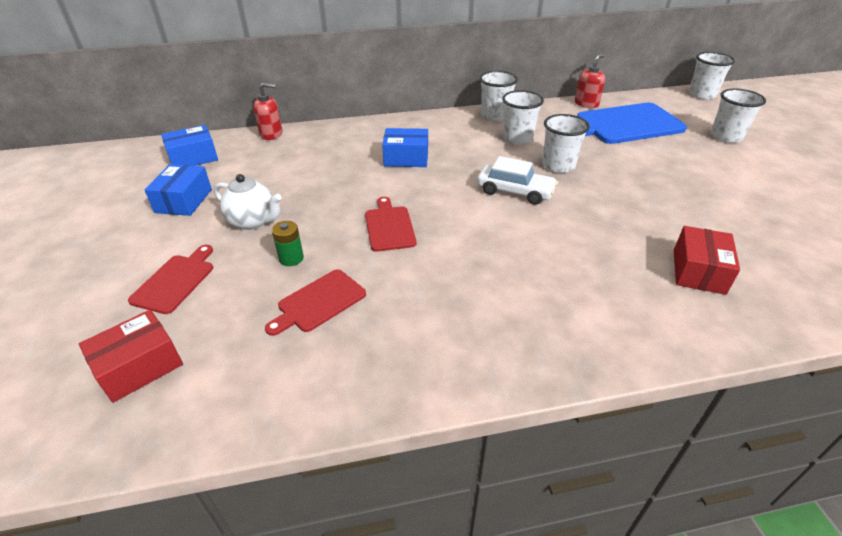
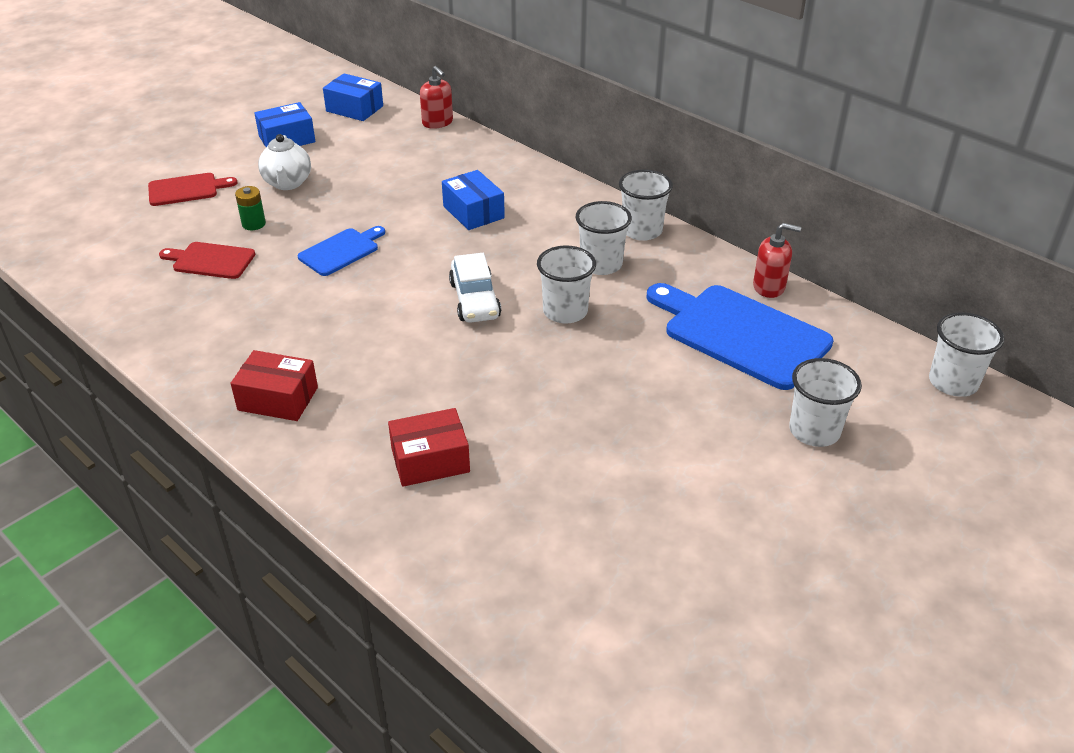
camera: 55 degrees right, 0 degrees up
red box [79,309,183,403] -> red box moved to [231,350,318,421]
red cutting board [365,197,416,252] -> blue cutting board [298,226,385,276]

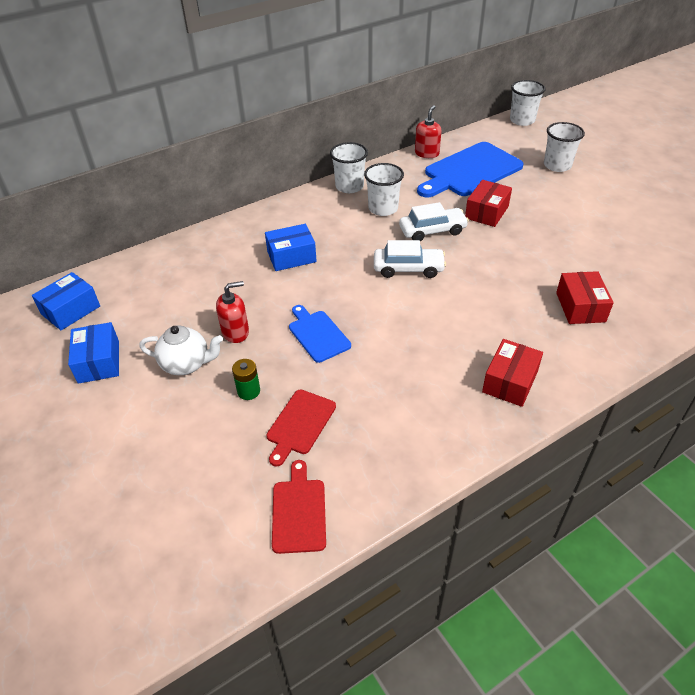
camera: 75 degrees left, 5 degrees up
red cutting board [148,173,238,206] -> red cutting board moved to [272,460,326,554]
red soap dispenser [420,66,453,129] -> red soap dispenser moved to [216,281,249,343]
white cup [537,246,596,324] -> white car [399,202,469,241]
none -> red box [465,180,512,227]

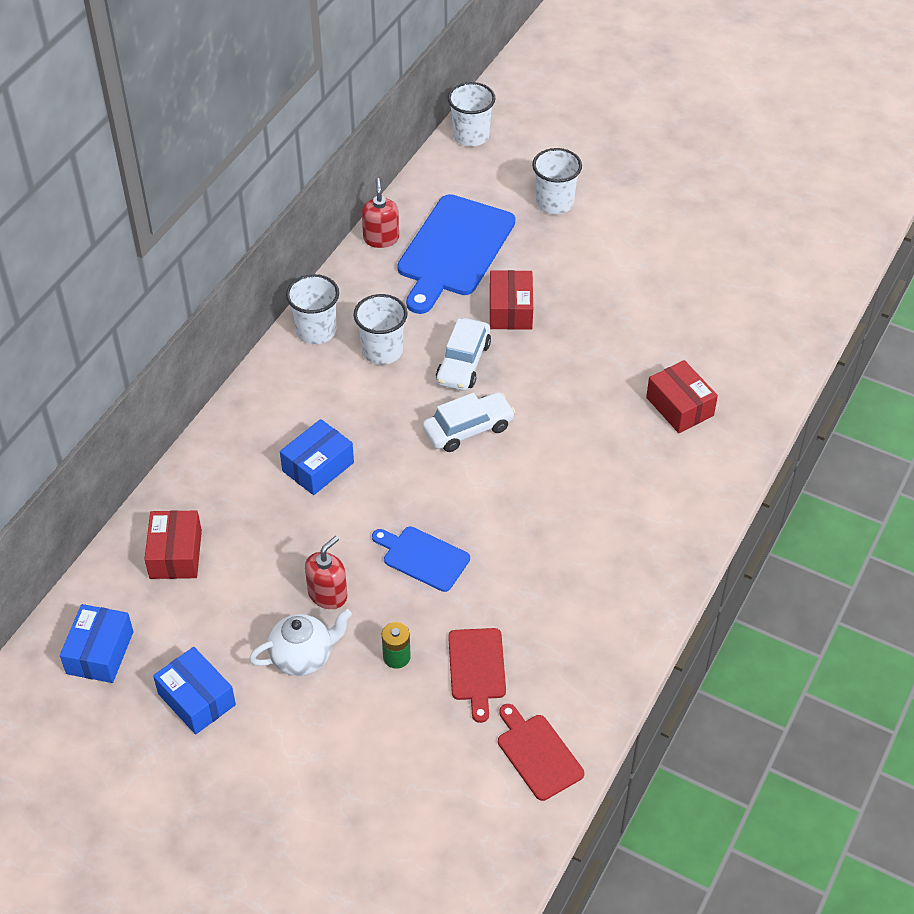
camera: 30 degrees left, 5 degrees up
white car [399,202,469,241] -> white car turned 150 degrees clockwise [436,318,491,391]
red box [482,339,543,407] -> red box moved to [144,510,202,579]

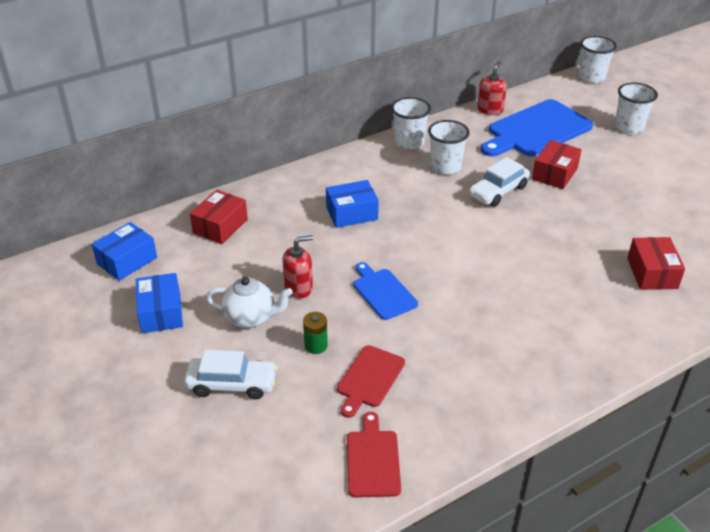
camera: 30 degrees right, 10 degrees down
white car [422,392,515,452] -> white car moved to [184,350,277,400]

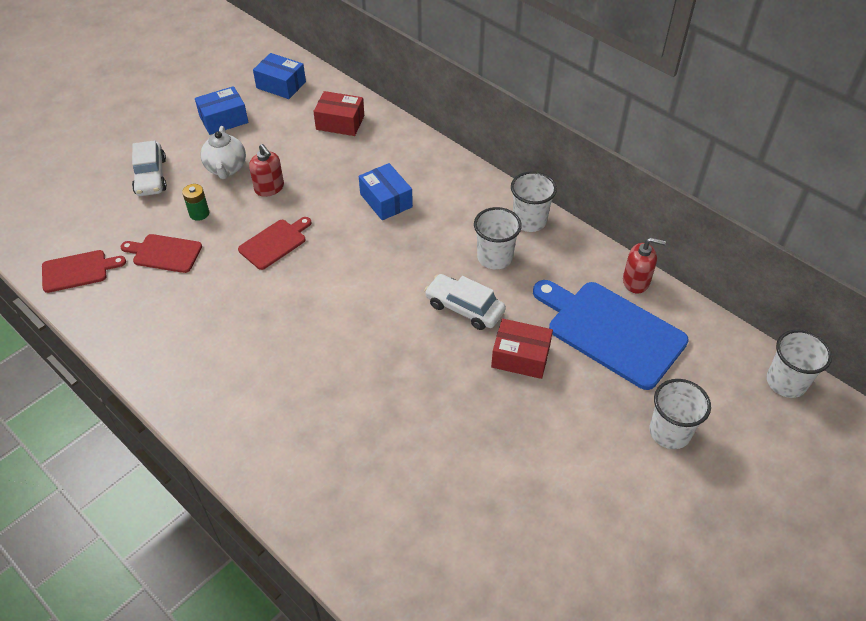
camera: 75 degrees right, 10 degrees up
blue cutting board [353,262,418,320] -> red cutting board [238,217,311,270]
red box [627,237,685,290] -> none

